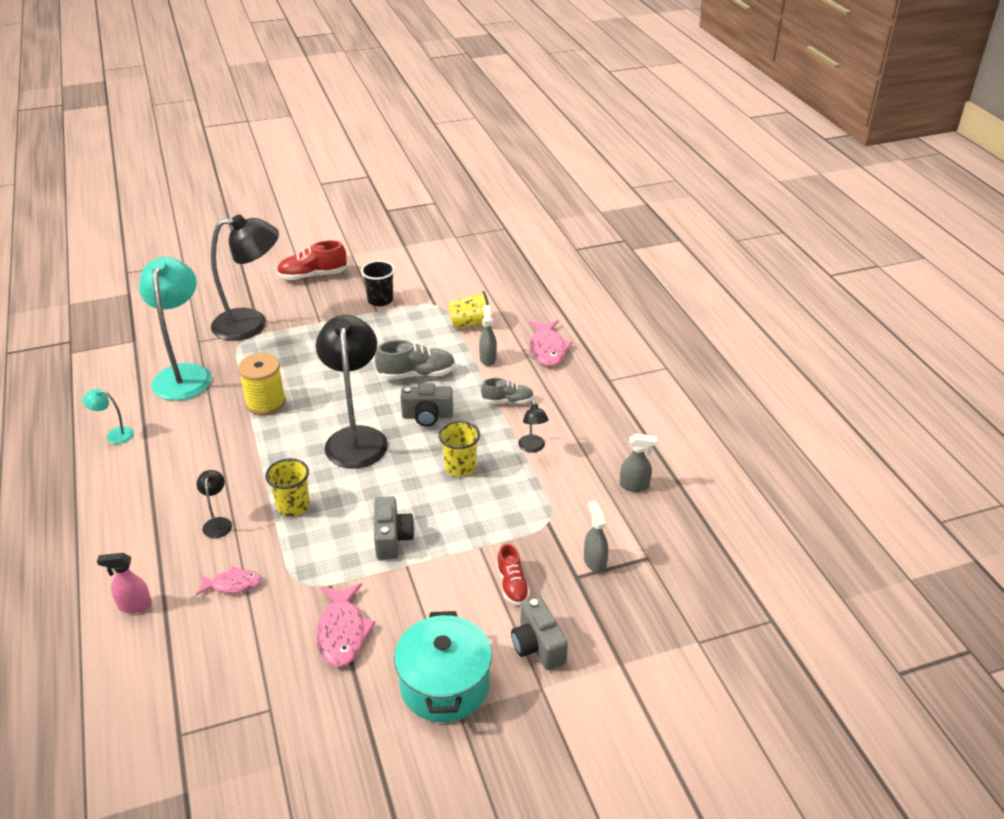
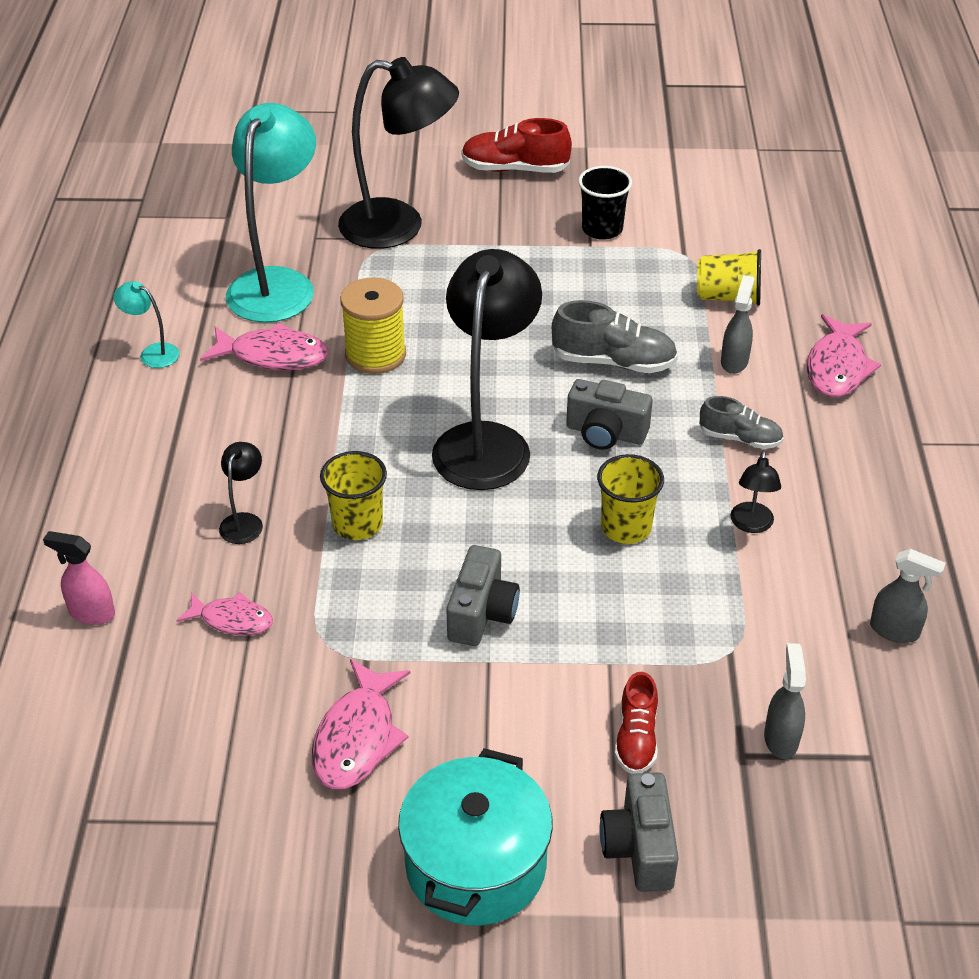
camera: 20 degrees right, 5 degrees up
none -> pink fish [200,323,328,370]

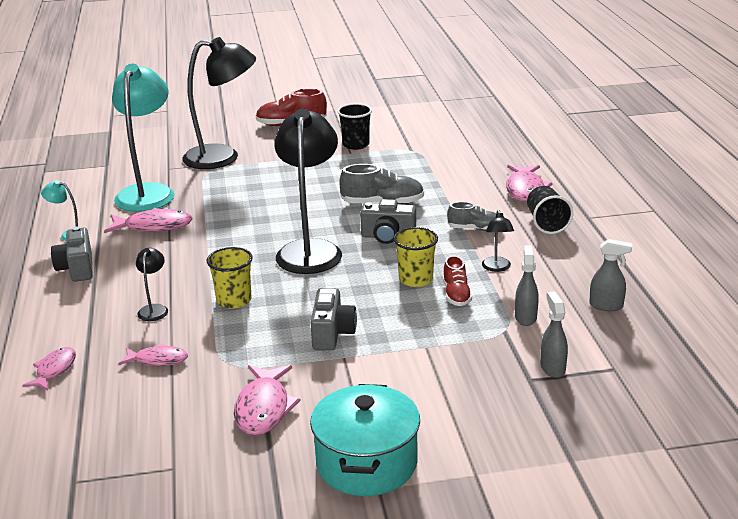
camera: 10 degrees left, 15 degrees down
pink spray bottle [43,531,115,625] -> pink fish [22,347,76,390]
yellow spool [340,277,406,374] -> none
grey camera [600,772,679,892] -> grey camera moved to [51,227,93,282]
red shoe [614,672,658,774] -> red shoe moved to [443,255,472,306]
yellow cup [697,249,761,306] -> none
grey spray bottle [721,275,755,374] -> grey spray bottle moved to [515,245,539,326]
none -> black cup [527,186,573,234]

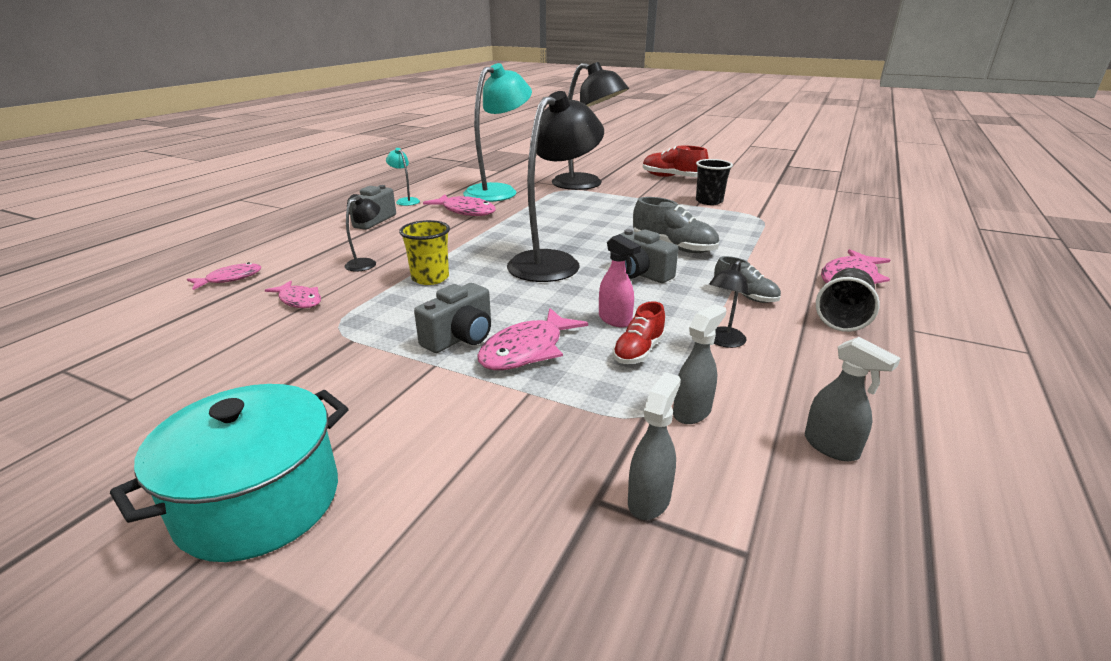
camera: 35 degrees right, 0 degrees up
pink fish [234,365,300,435] -> pink fish moved to [477,308,588,370]
yellow cup [393,227,438,287] -> pink spray bottle [599,234,641,328]

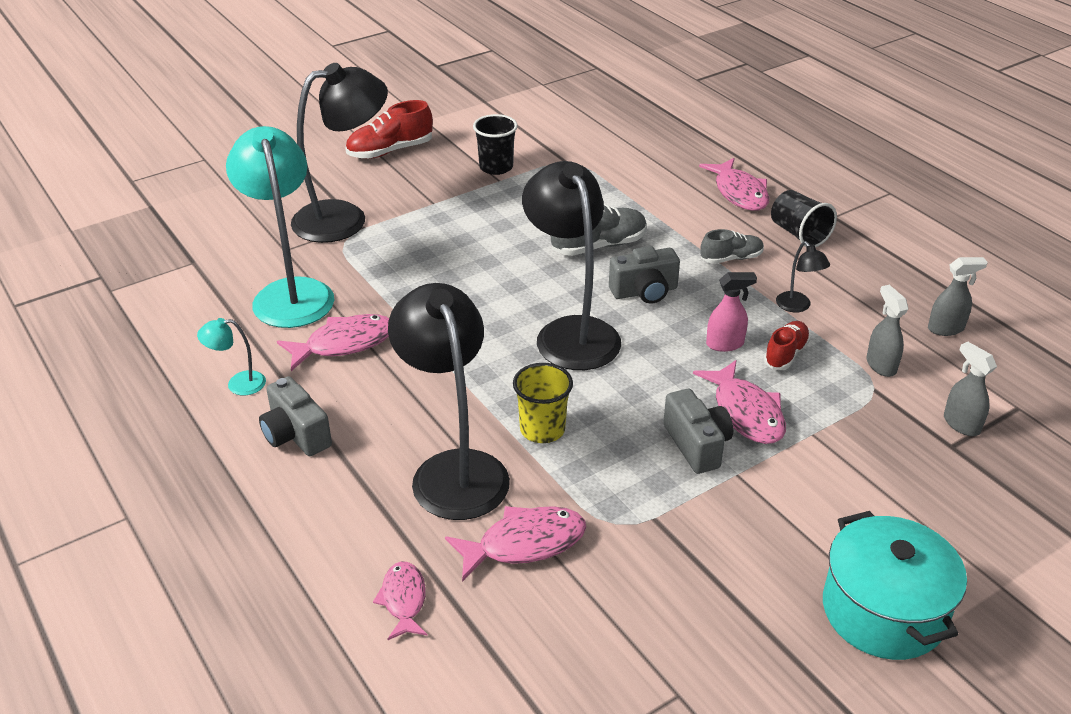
camera: 60 degrees left, 10 degrees up
pink fish [265,280,321,308] -> pink fish [445,506,586,582], size x1.56
black lamp [345,196,380,272] -> black lamp [388,283,510,520], size x2.37
red shoe [613,301,666,364] -> red shoe turned 120 degrees counterclockwise [764,321,810,370]

